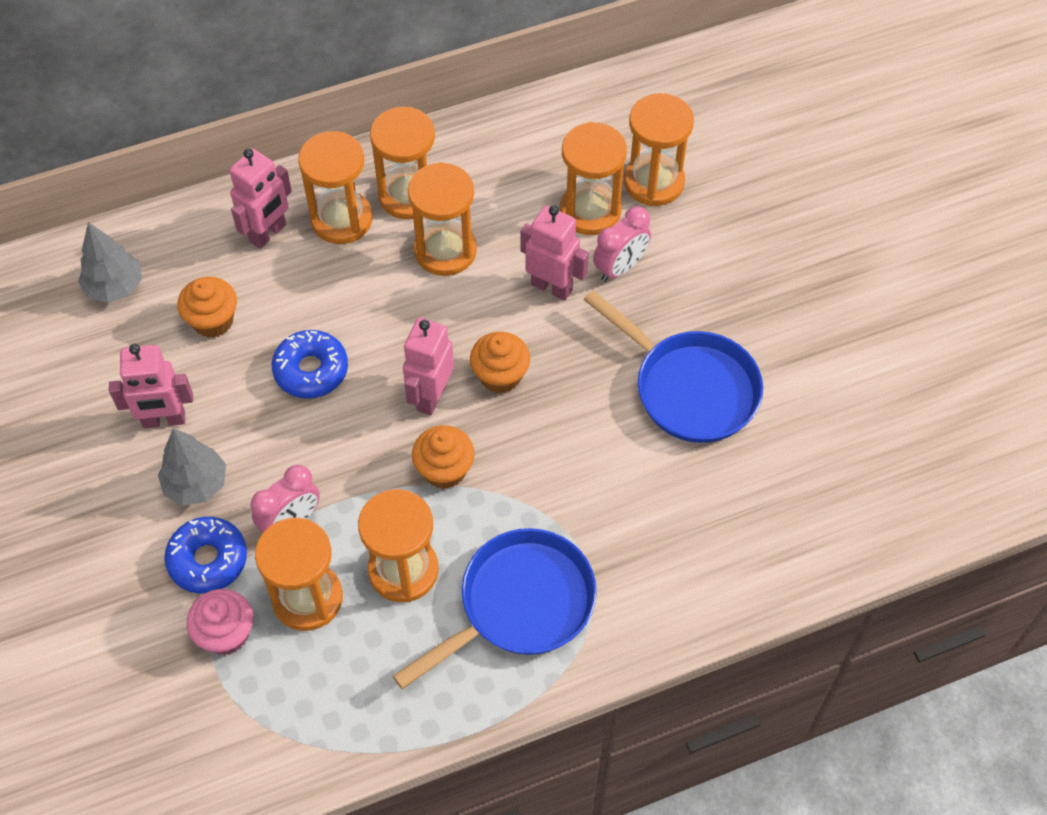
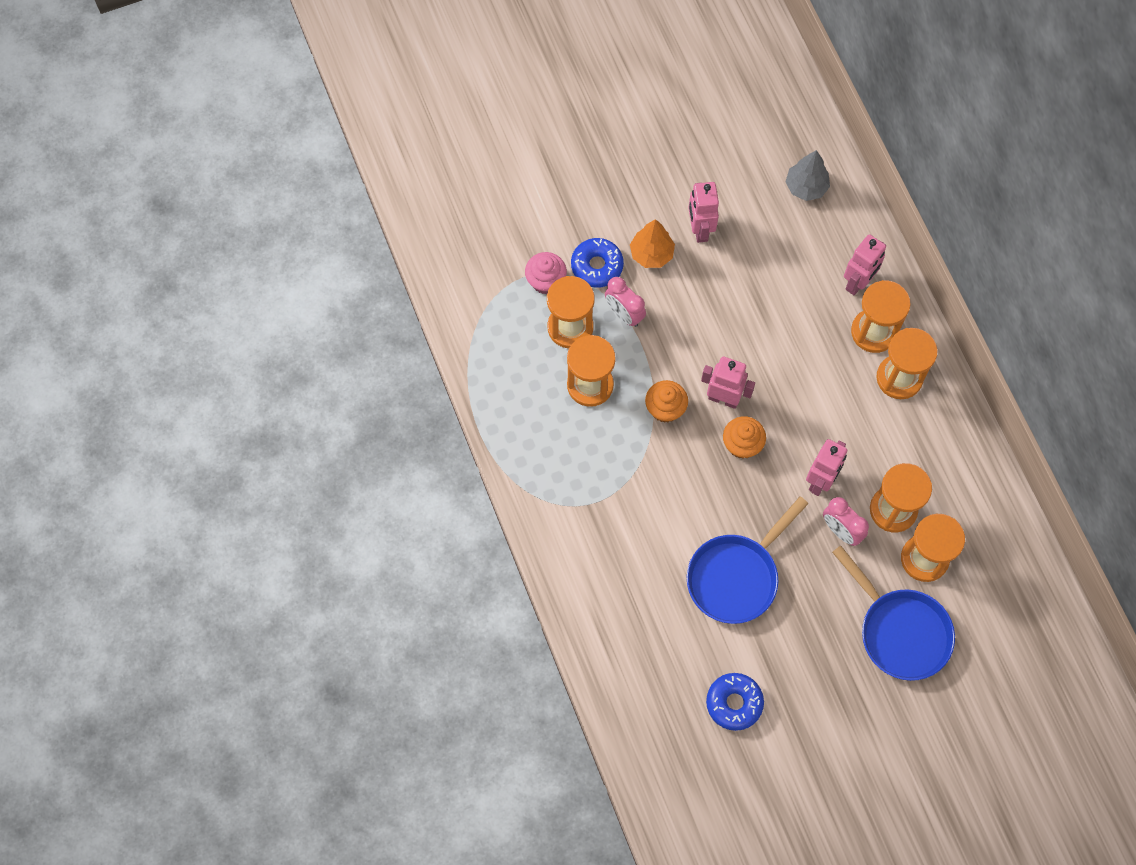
camera: 90 degrees right, 10 degrees up
grey tree [158,428,226,506] -> orange tree [630,219,675,268]
orange cupcake [177,277,237,338] -> none
pink robot [229,149,292,249] -> pink robot turned 90 degrees counterclockwise [844,234,886,295]
blue donut [272,330,348,399] -> blue donut moved to [706,673,764,731]
blue pan [392,528,597,689] -> blue pan moved to [832,545,955,681]
orange hourglass [408,162,477,276] -> none

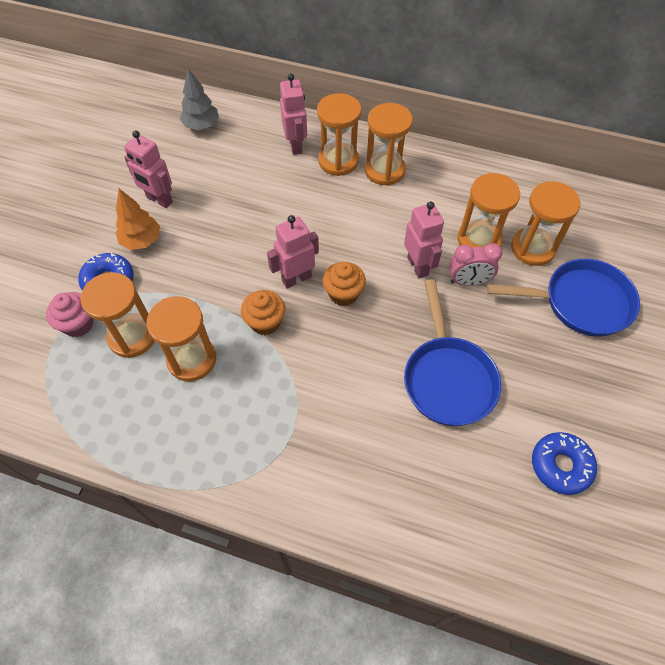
camera: 50 degrees left, 10 degrees down
pink clock [605,277,646,327] -> none

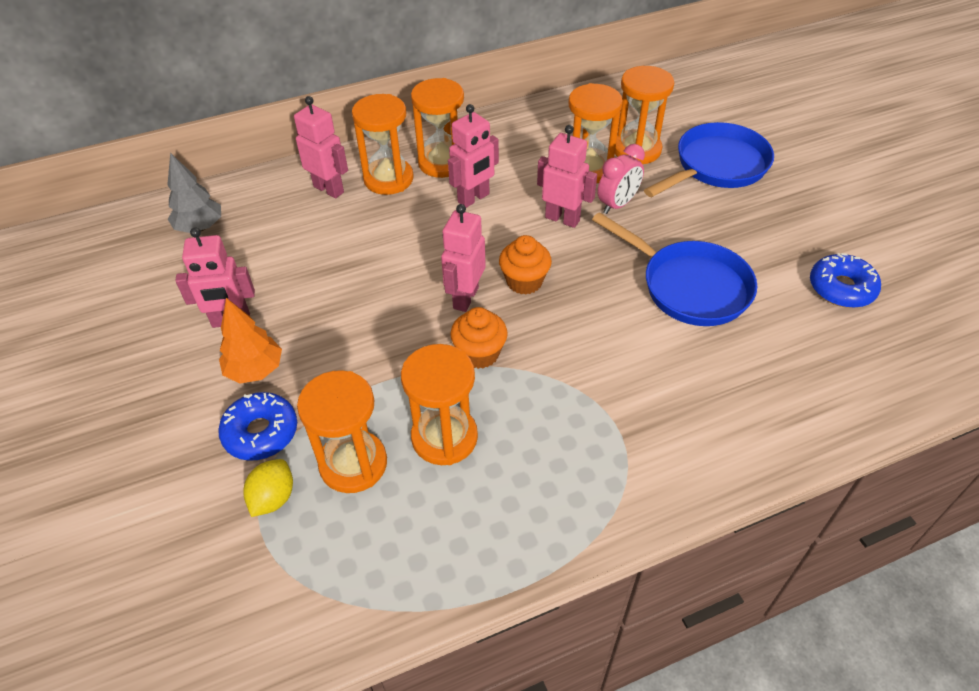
camera: 40 degrees left, 10 degrees down
pink cupcake [46,292,93,337] -> yellow lemon [243,459,293,517]
none -> pink robot [448,104,499,208]

